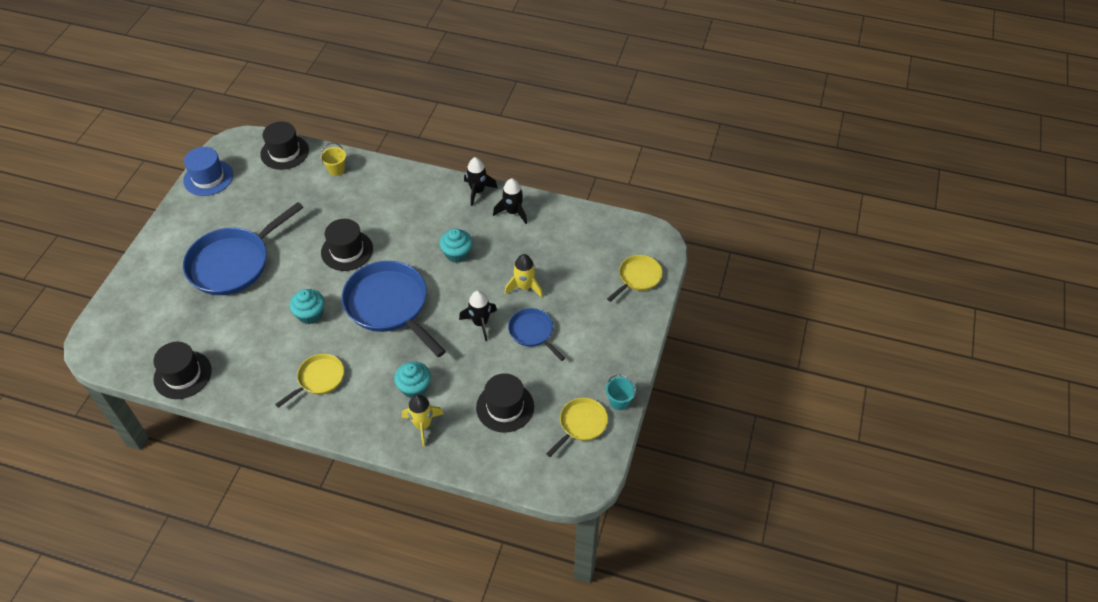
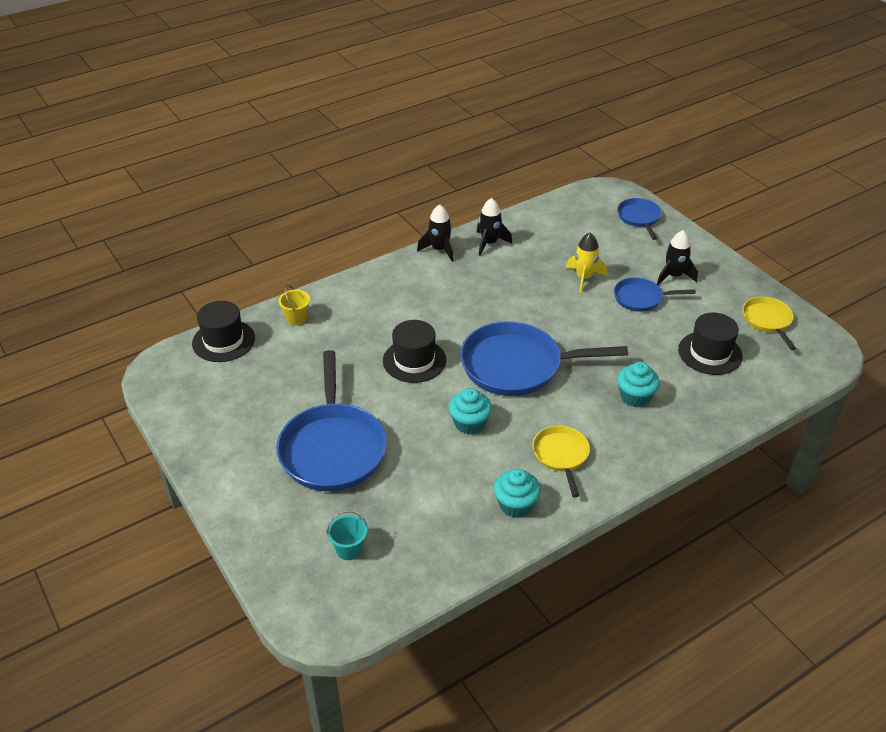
camera: 50 degrees left, 10 degrees down
black hat [153,342,212,399] -> none
blue hat [183,147,233,196] -> none
yellow rocket [402,394,444,447] -> none
turquoise cupcake [439,228,473,263] -> turquoise cupcake moved to [494,469,541,518]
black rocket [459,291,497,341] -> black rocket moved to [657,230,698,285]
turquoise bucket [606,374,636,410] -> turquoise bucket moved to [327,511,368,560]
yellow pan [607,255,662,302] -> blue pan [617,198,662,240]

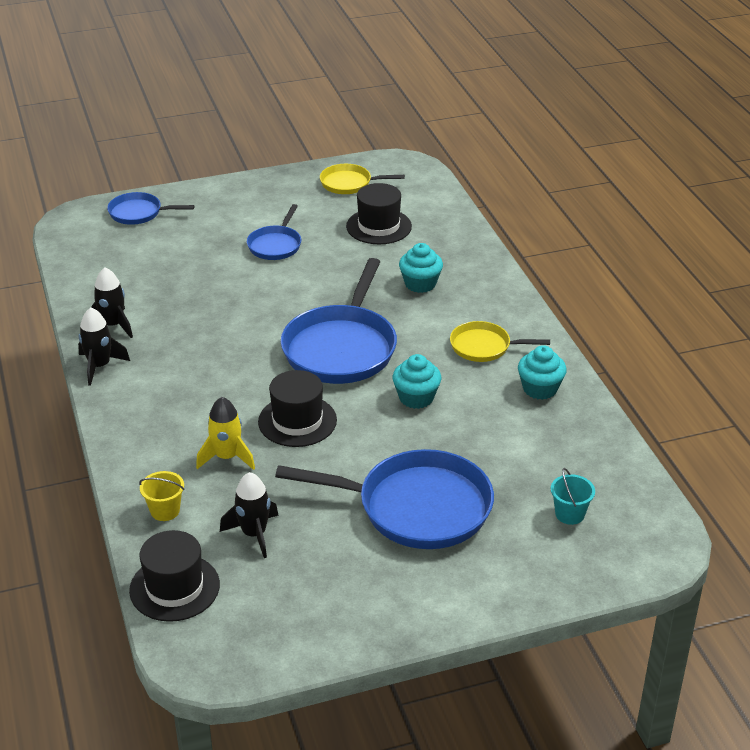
camera: 75 degrees left, 5 degrees down
yellow rocket [566,233,607,293] -> yellow rocket moved to [196,397,255,470]
black rocket [657,230,698,285] -> black rocket moved to [220,472,279,558]

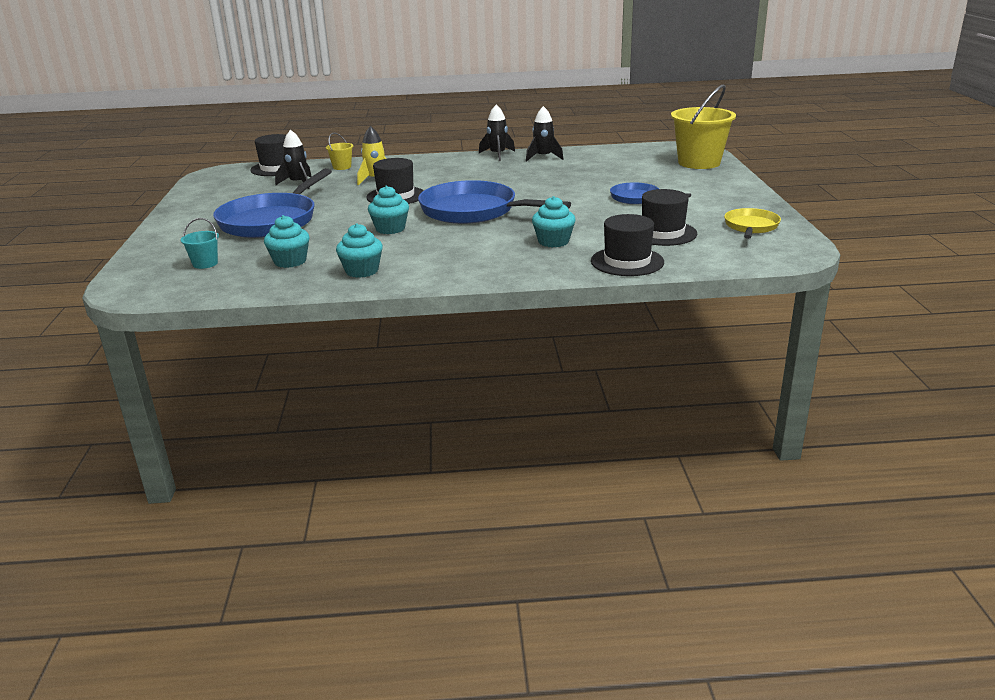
camera: 105 degrees right, 10 degrees down
blue pan [107,192,194,225] -> yellow bucket [671,84,736,169]
yellow pan [450,321,550,362] -> none
none -> turquoise cupcake [264,215,310,268]
none -> black hat [591,214,664,276]

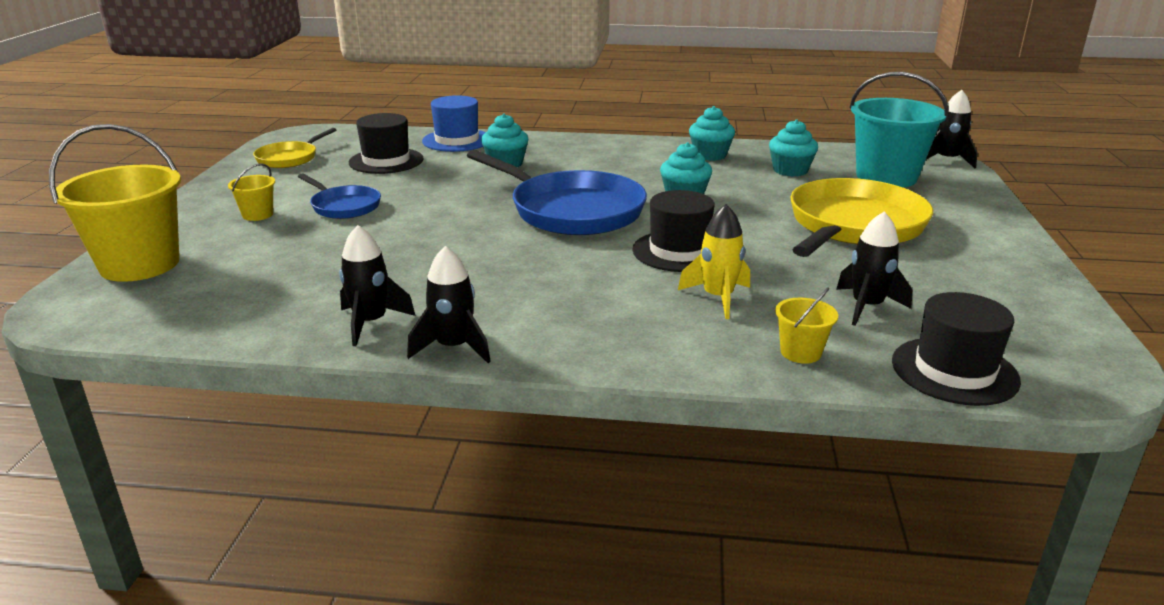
camera: 170 degrees left, 0 degrees up
turquoise bucket [181,218,219,269] -> turquoise bucket [850,72,949,187], size x2.21
blue pan [213,168,332,238] -> yellow pan [791,178,933,257]
black hat [591,214,664,276] -> blue hat [422,95,486,152]
none -> yellow bucket [228,163,275,221]
none -> black rocket [926,90,978,168]

